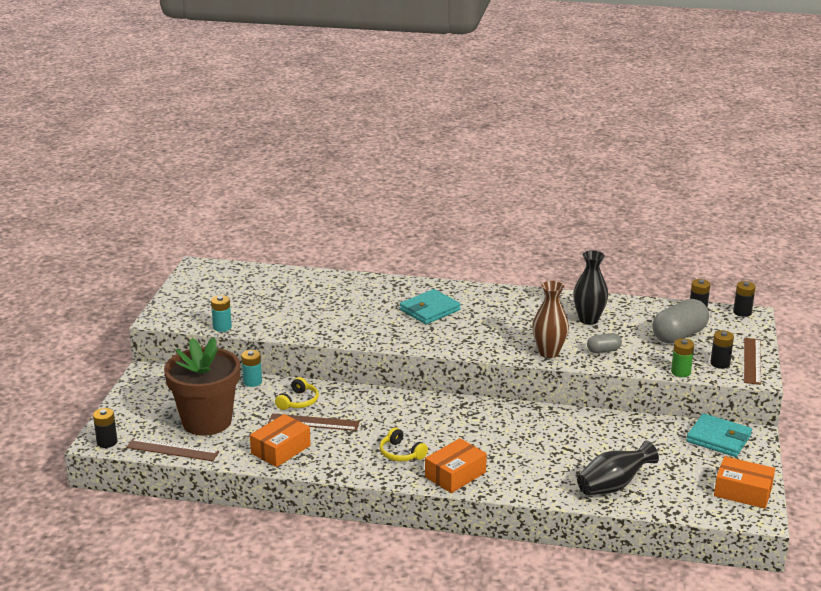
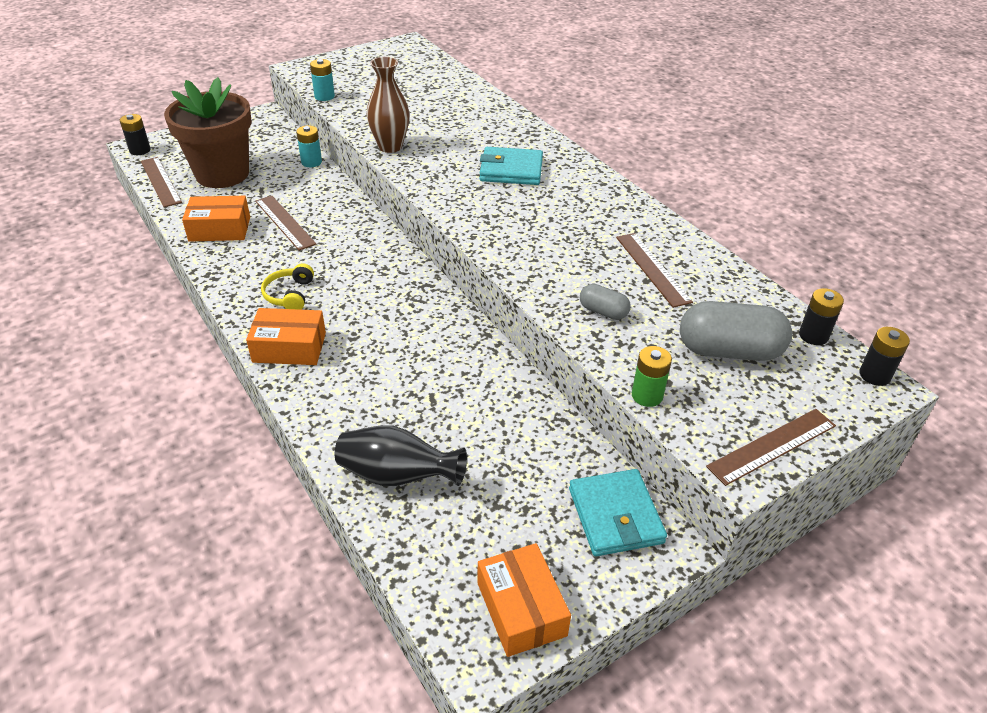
camera: 45 degrees right, 15 degrees up
yellow headphones [275,377,319,410] -> none
brown vase [532,281,569,358] -> brown vase moved to [367,57,410,153]
black vase [573,250,608,325] -> brown ruler [616,233,693,308]
black battery [710,330,734,369] -> none

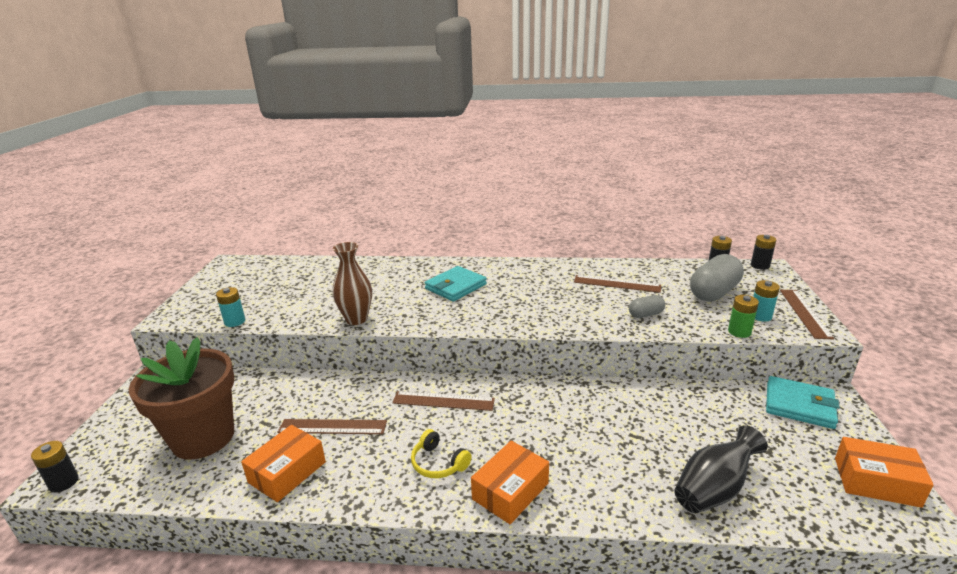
camera: 50 degrees left, 15 degrees down
brown ruler [141,157,182,207] -> brown ruler moved to [392,391,495,411]
turquoise battery [296,125,322,167] -> turquoise battery moved to [753,280,780,322]

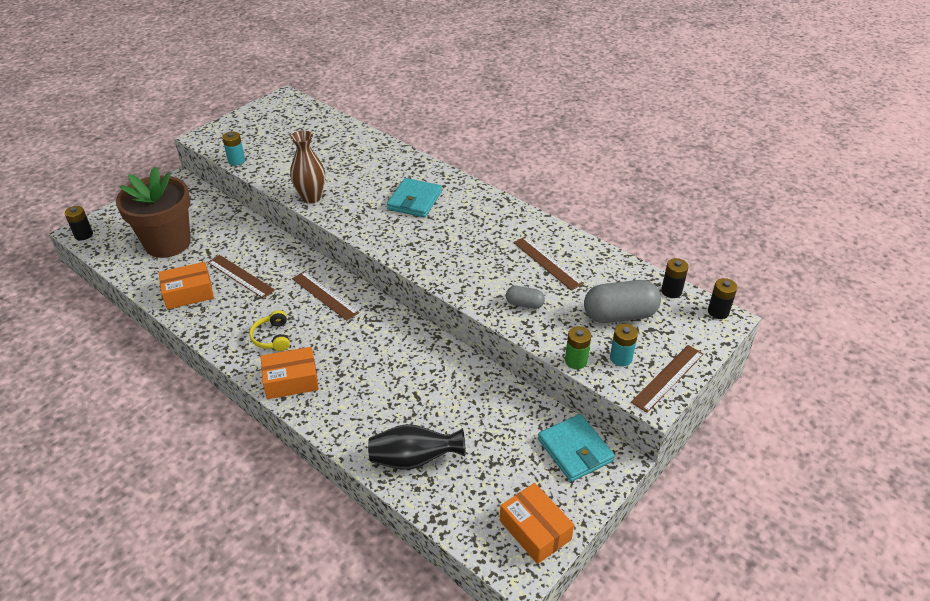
camera: 35 degrees right, 15 degrees up
turquoise wallet [425,266,487,301] -> turquoise wallet turned 60 degrees counterclockwise [387,178,442,217]

